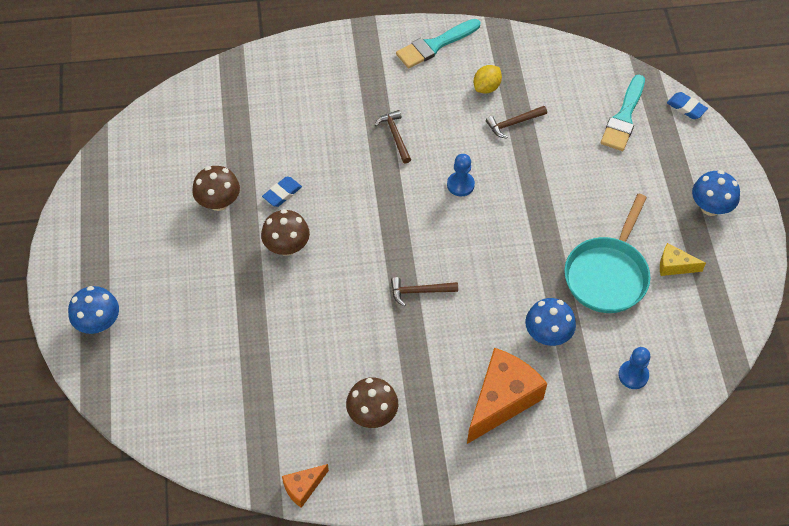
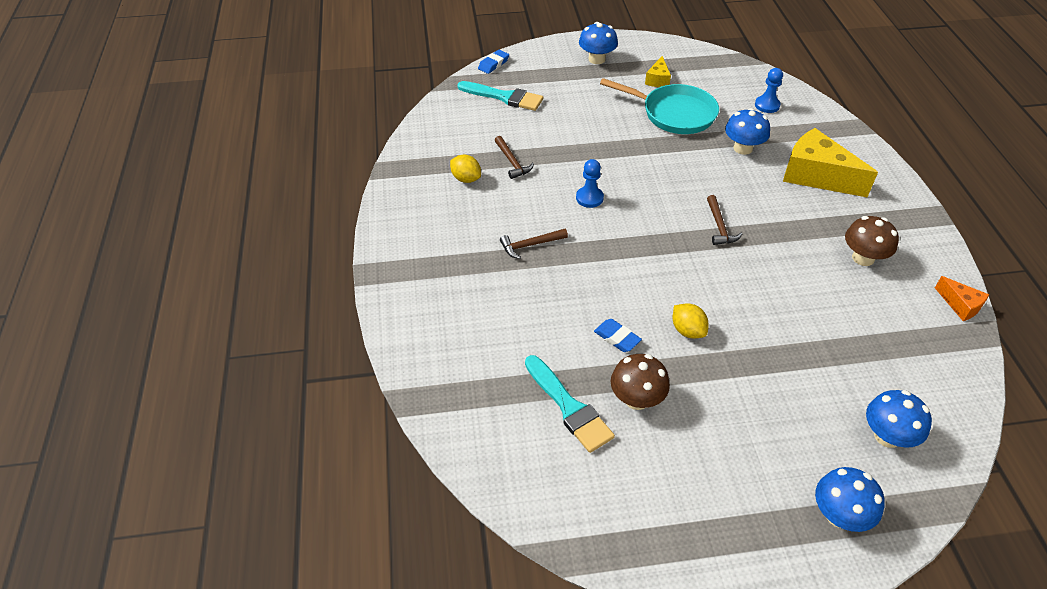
camera: 90 degrees left, 10 degrees down
brown mushroom [261,209,310,256] -> yellow lemon [673,303,709,338]
turquoise brush [396,19,480,69] -> turquoise brush moved to [525,355,615,453]
orange cheese [467,348,548,444] -> yellow cheese [783,128,878,197]
none -> blue mushroom [866,390,932,448]

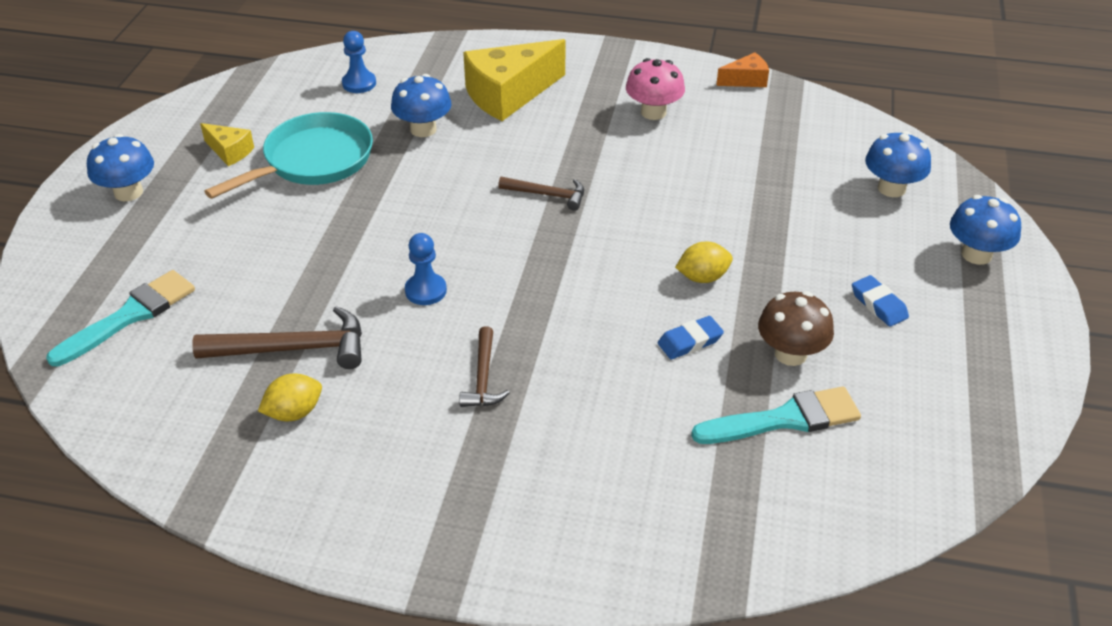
camera: 70 degrees left, 5 degrees down
blue eraser [478,50,509,74] -> blue eraser moved to [852,275,909,327]
brown hammer [495,136,534,179] -> brown hammer [192,306,362,369], size x1.65
brown mushroom [845,216,899,266] -> pink mushroom [626,58,685,120]

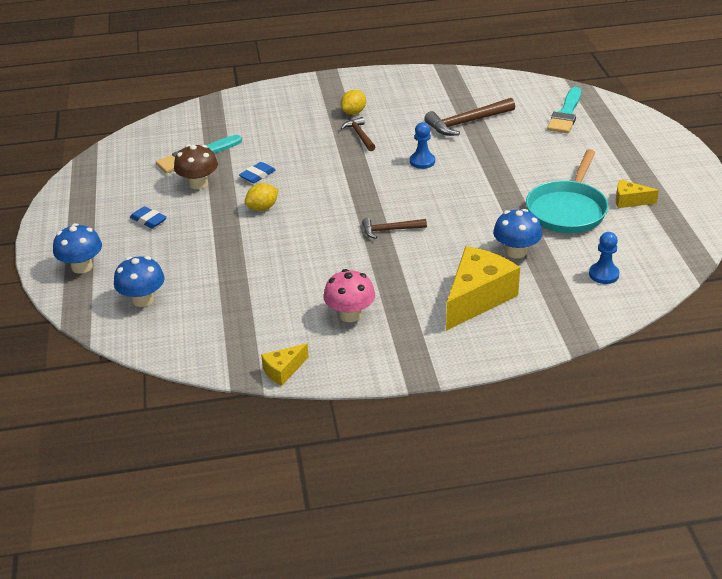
camera: 160 degrees right, 5 degrees down
blue mushroom [87,134,154,201] -> none
yellow lemon [258,374,322,421] -> yellow lemon moved to [341,90,366,115]
orange cheese [716,52,769,87] -> yellow cheese [261,343,309,386]

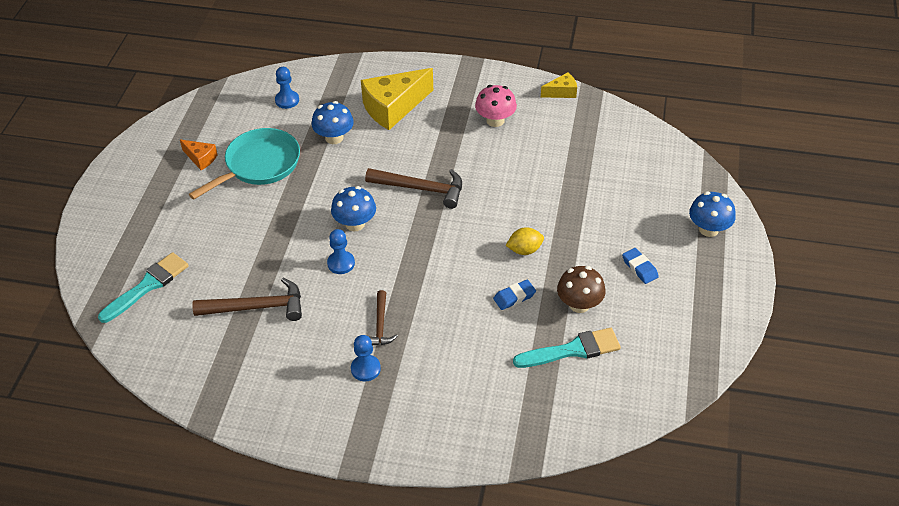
camera: 160 degrees left, 10 degrees up
blue mushroom [114,256,165,307] -> blue mushroom moved to [331,186,376,231]
yellow lemon [341,90,366,115] -> blue pawn [351,335,381,381]
brown hammer [362,218,427,239] -> brown hammer [365,168,462,209], size x1.65
yellow cheese [616,180,659,208] -> orange cheese [180,139,218,170]

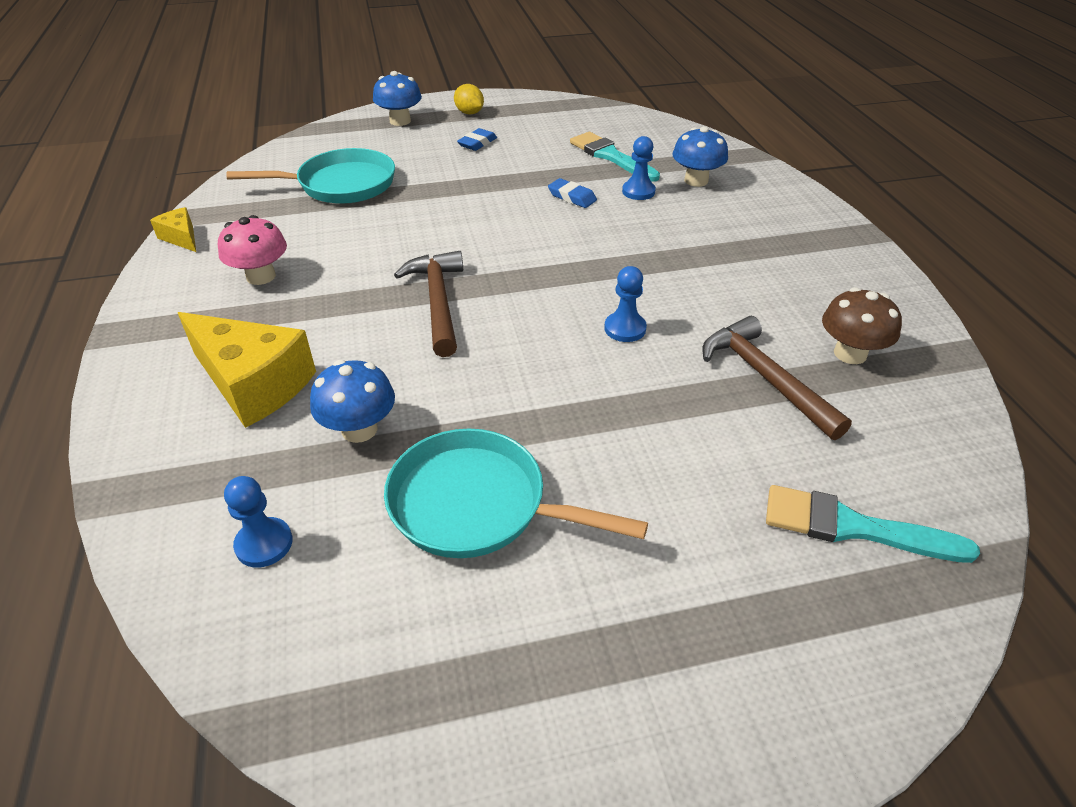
camera: 115 degrees left, 5 degrees down
orange cheese [180,139,218,170] -> none
blue mushroom [331,186,376,231] -> blue mushroom moved to [672,126,728,187]
blue pawn [351,335,381,381] -> blue pawn moved to [622,136,656,200]
brown hammer [368,290,398,345] -> none
yellow lemon [506,227,544,255] -> yellow lemon moved to [454,84,484,115]
brown mushroom [557,266,606,313] -> brown mushroom moved to [822,287,902,364]
none -> turquoise pan [226,148,395,204]

